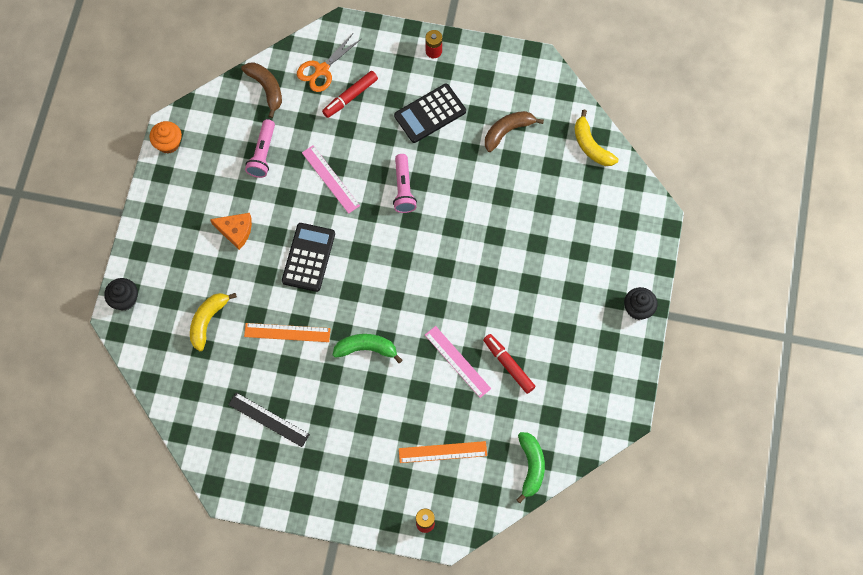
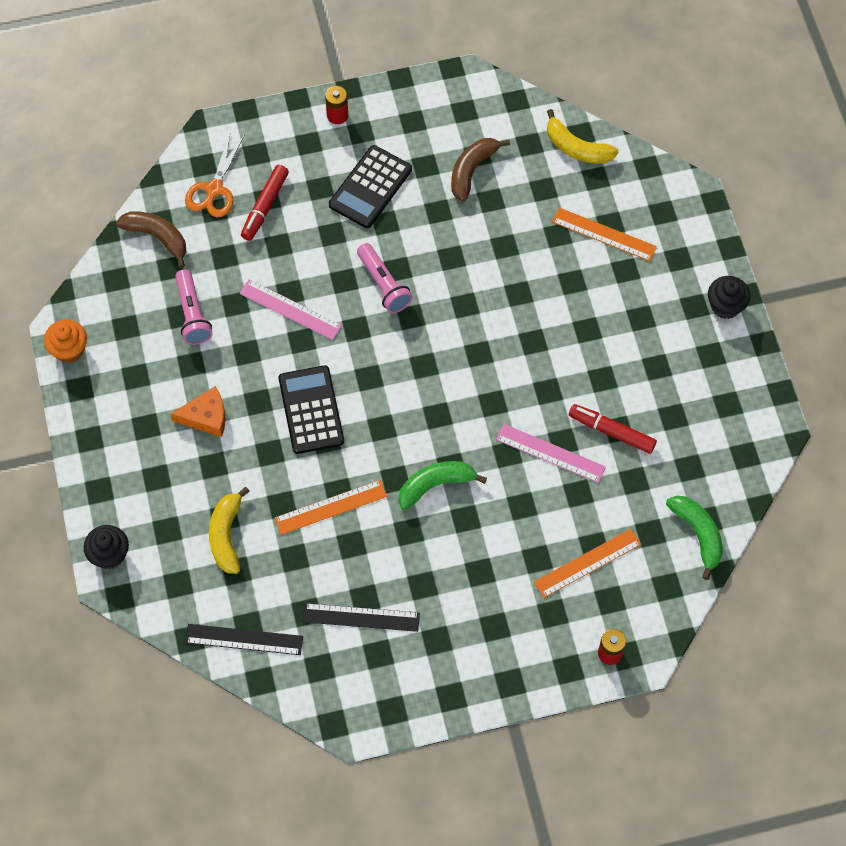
camera: 25 degrees left, 5 degrees down
none -> black ruler [185,624,303,655]
none -> orange ruler [552,208,657,261]

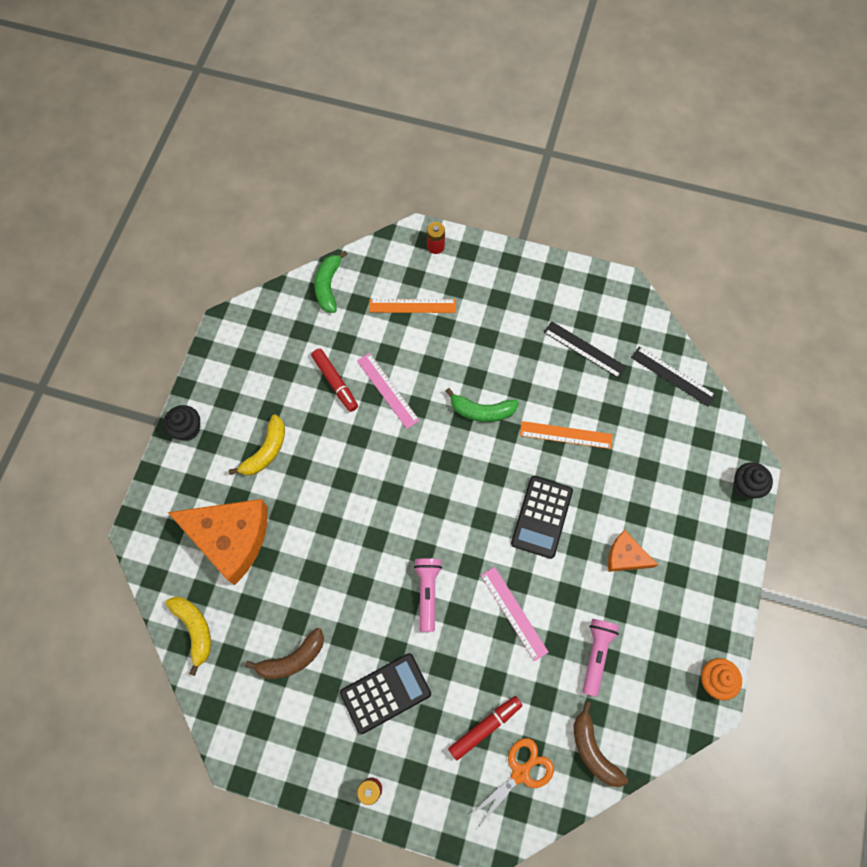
camera: 150 degrees left, 5 degrees up
yellow banana [209,487,250,574] -> yellow banana moved to [229,414,285,476]
orange ruler [552,208,657,261] -> orange cheese [168,499,268,585]

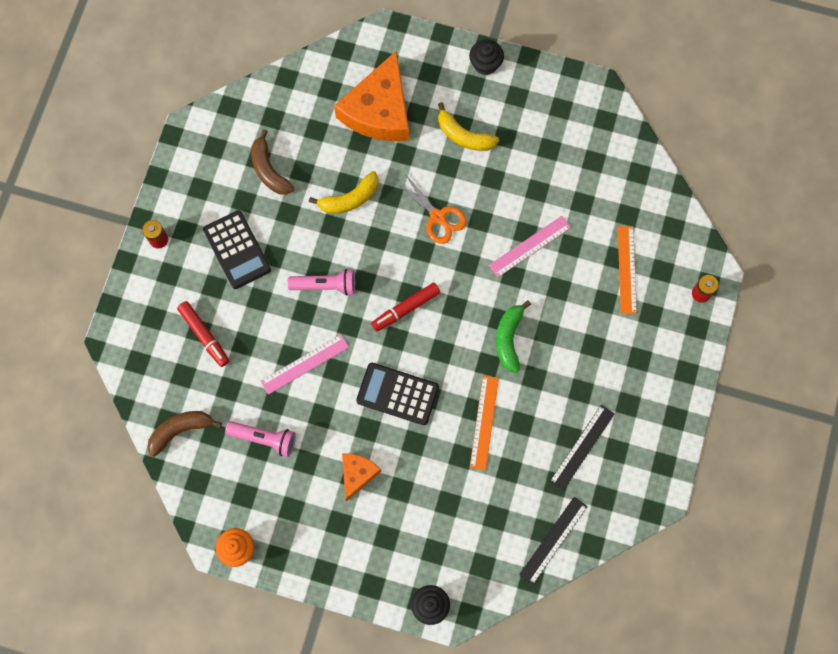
camera: 90 degrees right, 5 degrees up
yellow banana [166,597,211,676] -> yellow banana moved to [309,171,378,214]
red marker [311,348,358,412] -> red marker moved to [371,283,440,332]
green banana [314,251,347,313] -> none
orange scissors [467,738,554,829] -> orange scissors moved to [394,172,466,244]

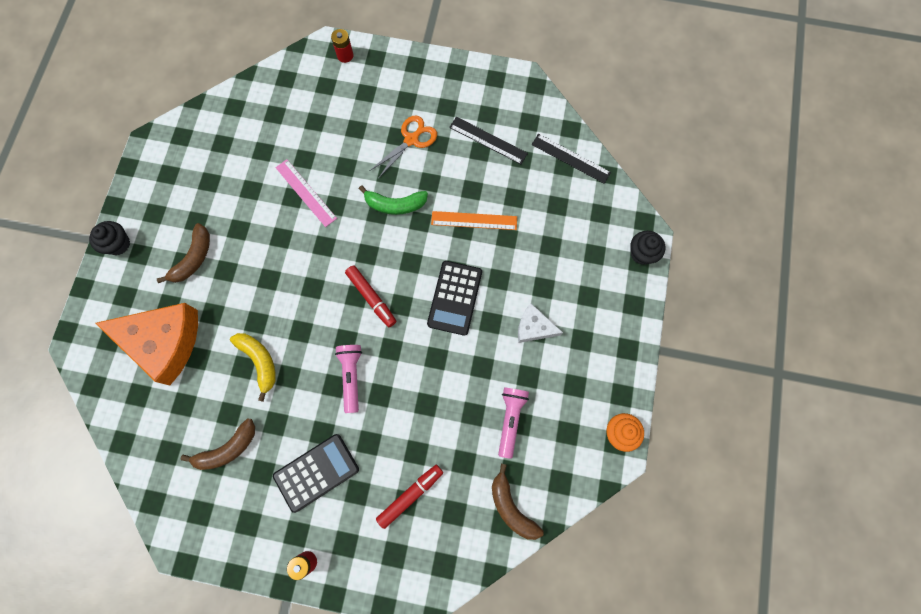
camera: 95 degrees left, 0 degrees up
pink ruler [260,334,349,395] -> none
orange cheese [342,454,381,501] -> white cheese [518,303,563,343]
orange scissors [394,172,466,244] -> orange scissors moved to [370,115,437,179]
yellow banana [438,102,499,151] -> brown banana [157,223,210,283]
orange ruler [618,226,637,314] -> none

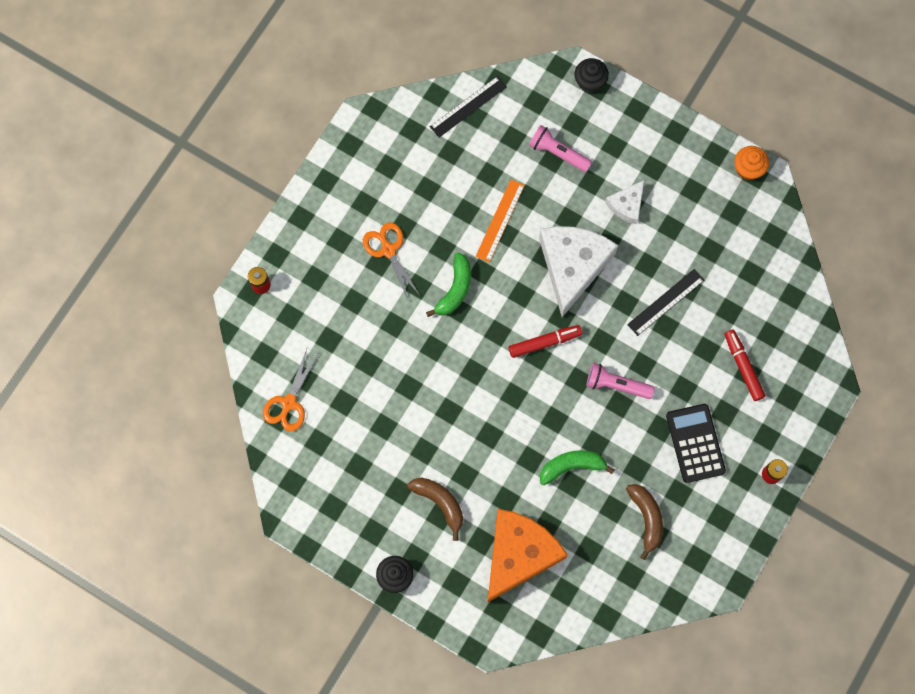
camera: 70 degrees left, 0 degrees up
yellow banana [230,333,276,402] -> green banana [540,450,615,485]
pink ruler [275,159,337,227] -> none
black calculator [427,261,482,336] -> white cheese [539,226,618,317]
black ruler [449,117,528,164] -> black ruler moved to [627,269,704,336]
brown banana [492,464,544,540] -> none
pink flashlight [498,387,529,459] -> pink flashlight moved to [529,125,592,172]
none -> orange scissors [263,349,319,432]

